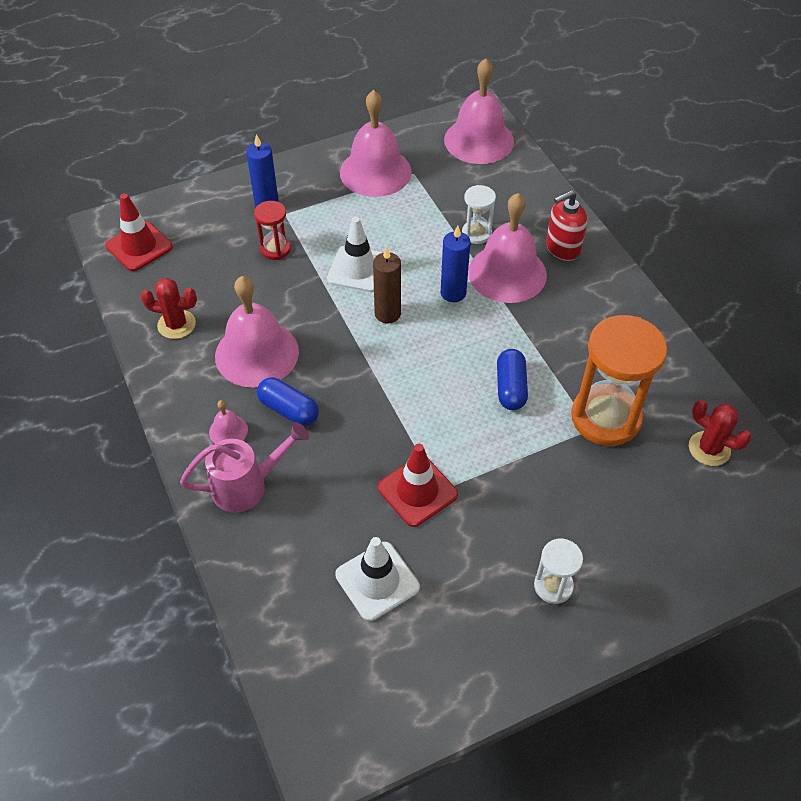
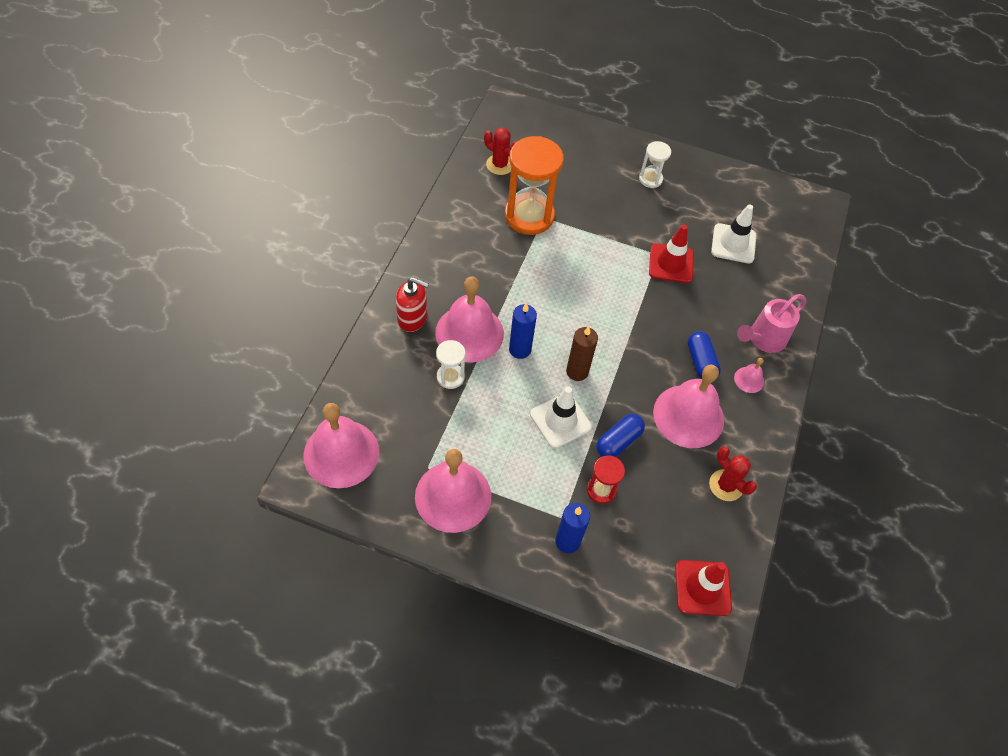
camera: 140 degrees left, 5 degrees up
pink watering can [180,422,309,513] -> pink watering can turned 60 degrees counterclockwise [737,294,806,353]
blue capsule [497,349,528,410] -> blue capsule moved to [596,414,645,457]
red cactus [689,400,752,466] -> red cactus turned 45 degrees counterclockwise [484,127,517,175]

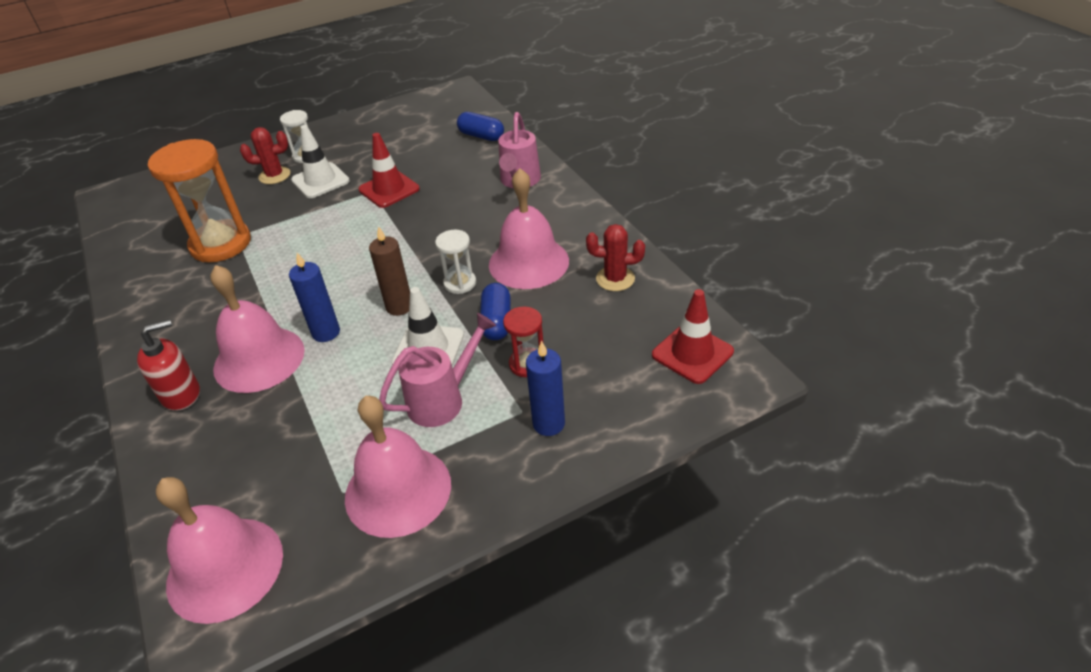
camera: 40 degrees left, 15 degrees down
white hourglass [436,340,465,389] -> white hourglass moved to [435,230,476,294]
red cactus [484,127,517,175] -> red cactus moved to [240,127,291,184]
blue capsule [688,331,721,379] -> blue capsule moved to [457,112,504,141]
white traffic cone [711,204,756,263] -> white traffic cone moved to [291,125,350,198]
pink bell [734,358,764,393] -> none
none -> pink watering can [379,313,496,427]

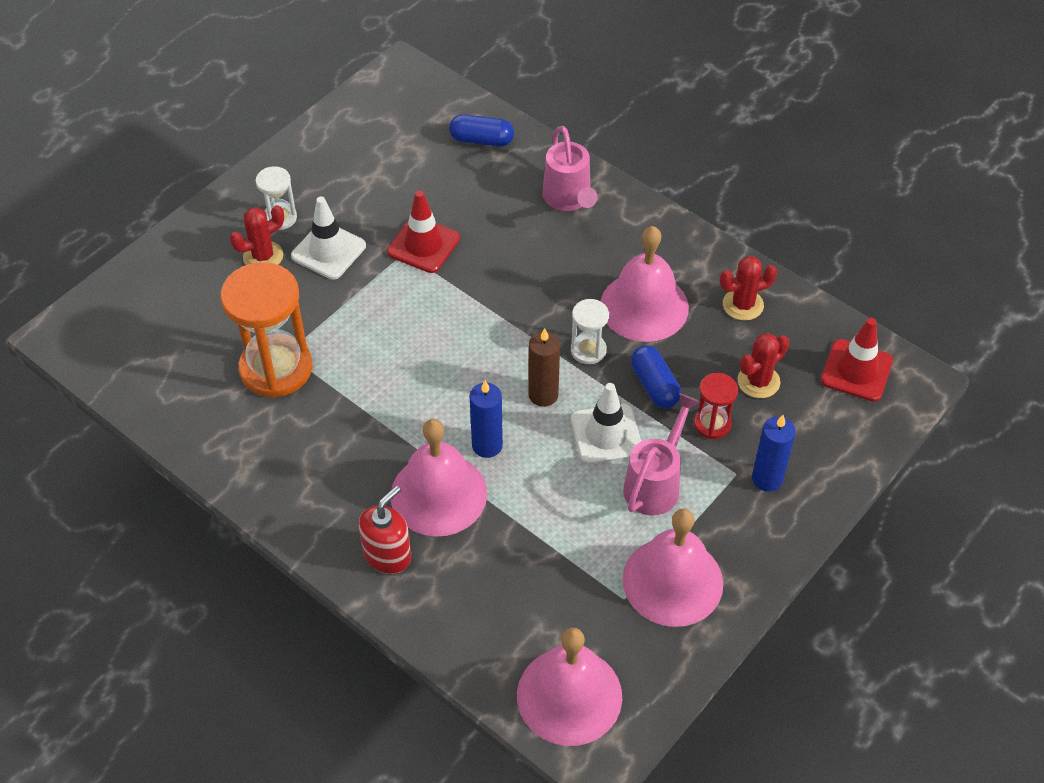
camera: 25 degrees left, 10 degrees up
none -> red cactus [737,333,790,398]

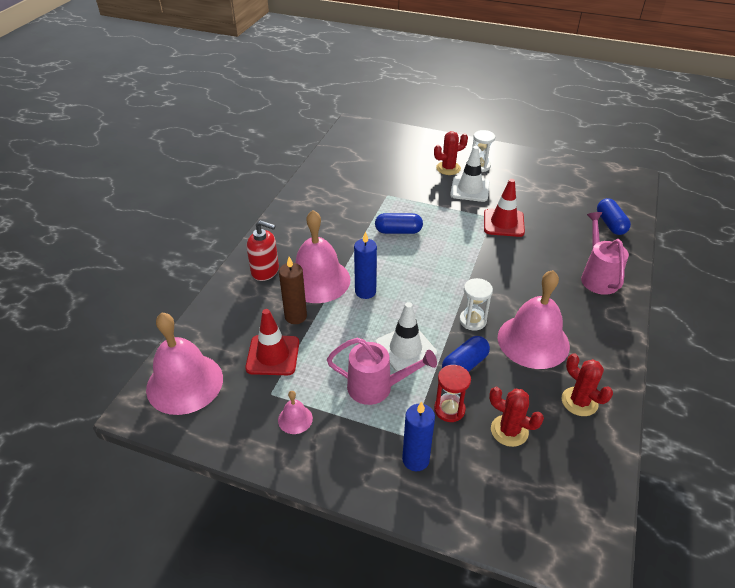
camera: 70 degrees right, 10 degrees down
orange hourglass [220,262,313,398] -> none
red cactus [230,205,284,265] -> red cactus turned 60 degrees counterclockwise [434,131,468,175]
brown candle [528,328,560,407] -> brown candle moved to [279,257,307,324]
pink watering can [542,126,597,211] -> pink watering can turned 120 degrees clockwise [581,212,629,295]
pink bell [623,509,723,627] -> pink bell [278,391,313,434], size x0.44
red traffic cone [821,318,893,401] -> red traffic cone moved to [245,309,299,375]
none -> blue capsule [375,213,423,234]

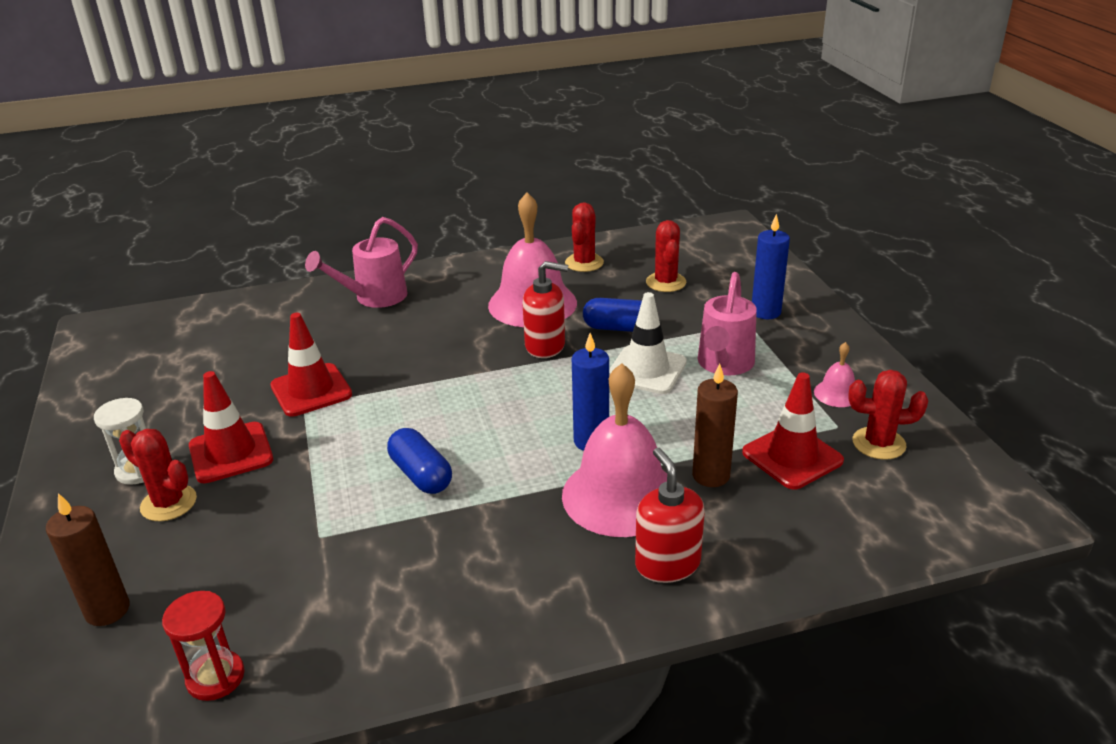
camera: 125 degrees left, 10 degrees down
pink bell [146,313,223,415] -> none
pink watering can [327,338,437,405] -> pink watering can turned 135 degrees counterclockwise [697,272,757,375]
red hourglass [434,365,471,422] -> red hourglass moved to [162,591,245,701]
white traffic cone [450,146,490,202] -> red traffic cone [189,371,273,483]
white hourglass [459,278,493,331] -> red soap dispenser [522,261,568,358]
blue capsule [597,198,631,235] -> none
none -> brown candle [46,493,130,626]
none -> red cactus [848,370,928,460]

